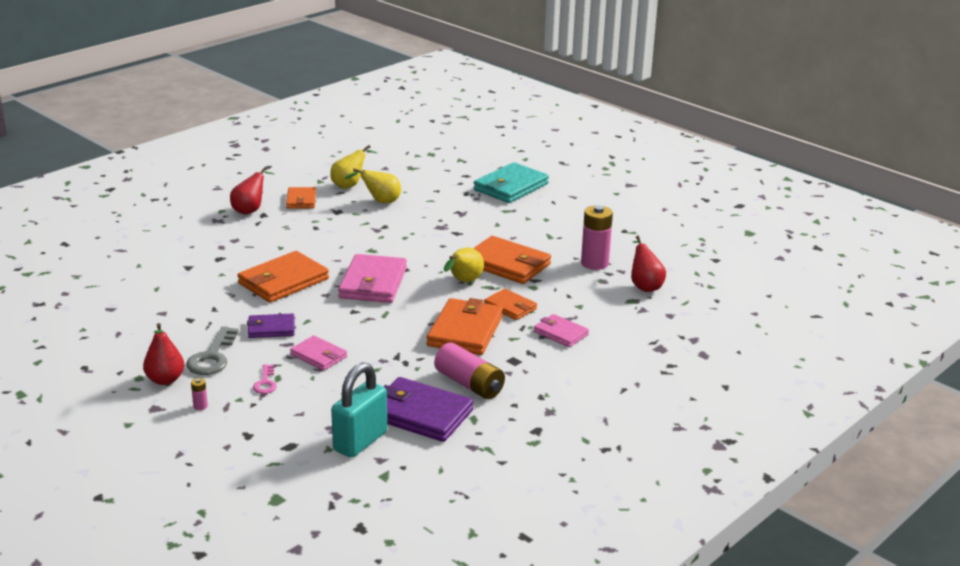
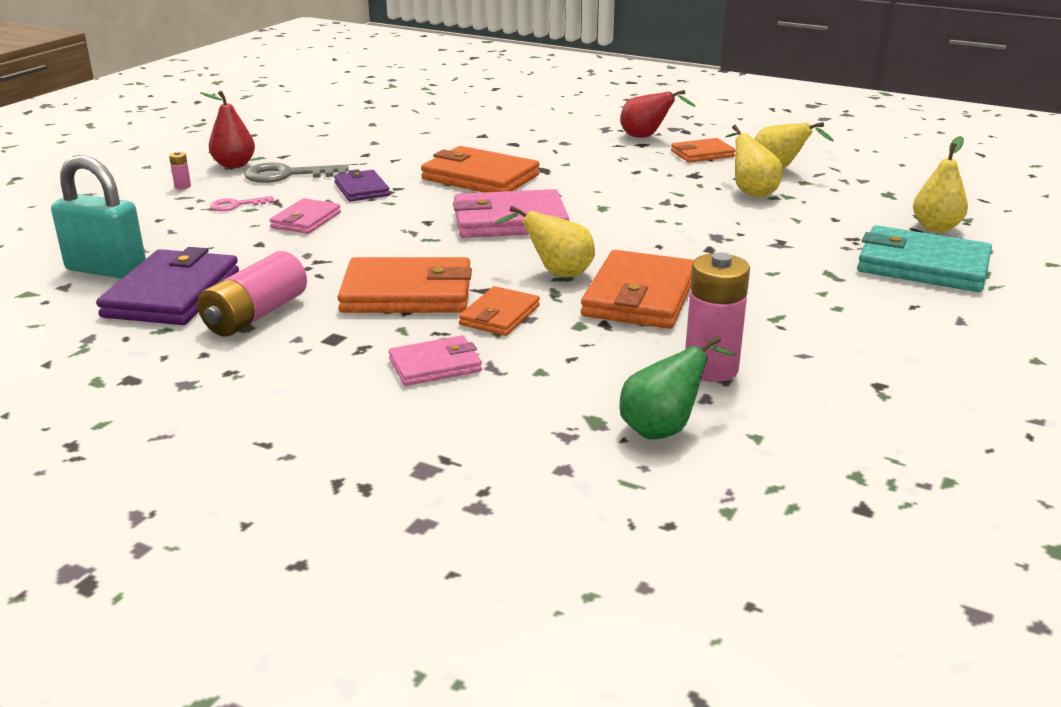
camera: 75 degrees right, 0 degrees up
pink wallet [534,314,589,347] -> pink wallet turned 45 degrees clockwise [389,335,482,386]
red pear [631,236,666,292] -> green pear [620,335,735,440]
none -> yellow pear [913,136,968,232]

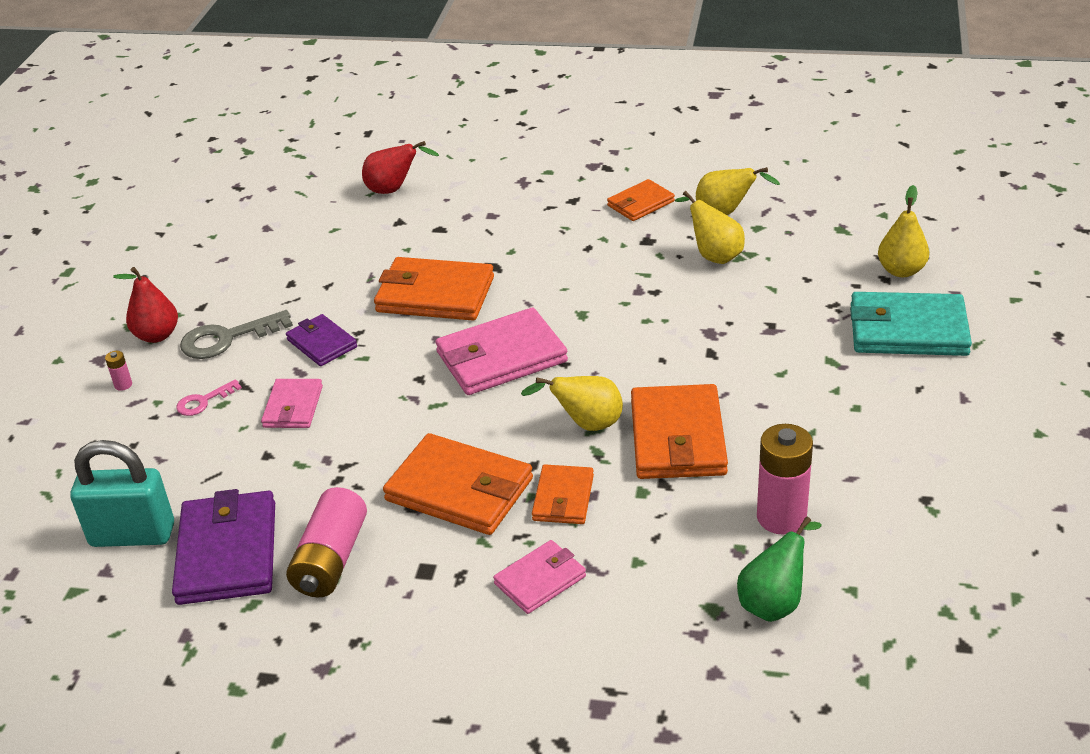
camera: 15 degrees left, 10 degrees up
orange wallet [338,257,472,313] -> orange wallet turned 45 degrees clockwise [383,433,533,535]
red pear [620,90,695,138] -> red pear moved to [362,141,439,194]

